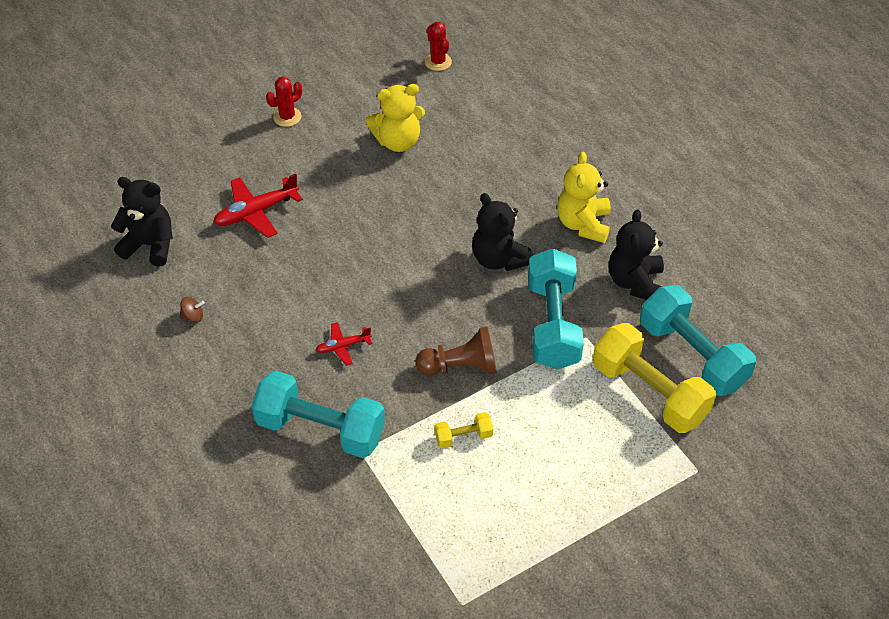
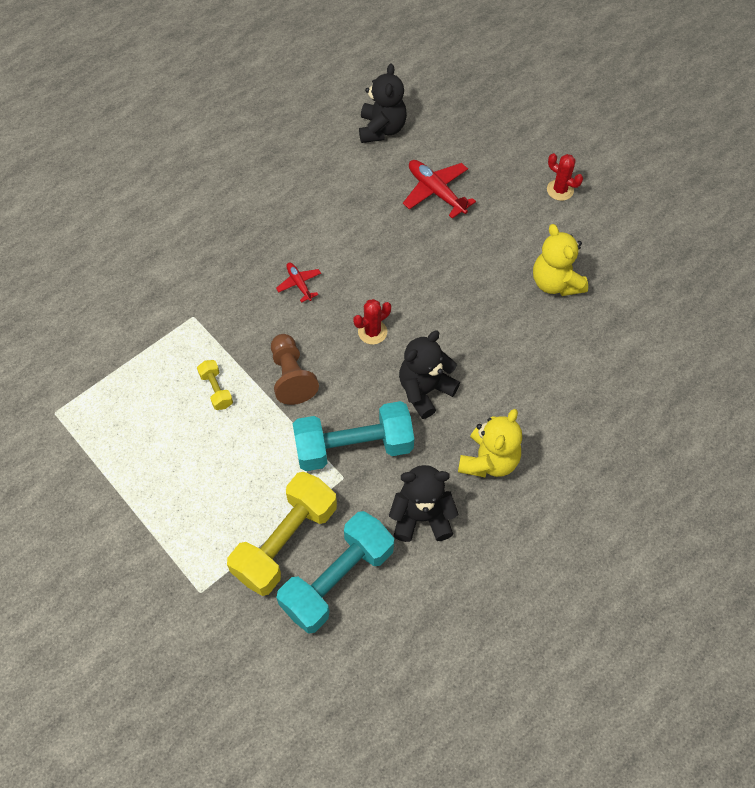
camera: 80 degrees right, 10 degrees up
brown spinning top [179,297,205,323] -> none
turquoise dumbbell [252,371,385,458] -> none
red cactus [425,22,452,71] -> red cactus moved to [353,299,391,345]
yellow teddy bear [557,152,611,243] -> yellow teddy bear turned 120 degrees clockwise [458,409,522,477]

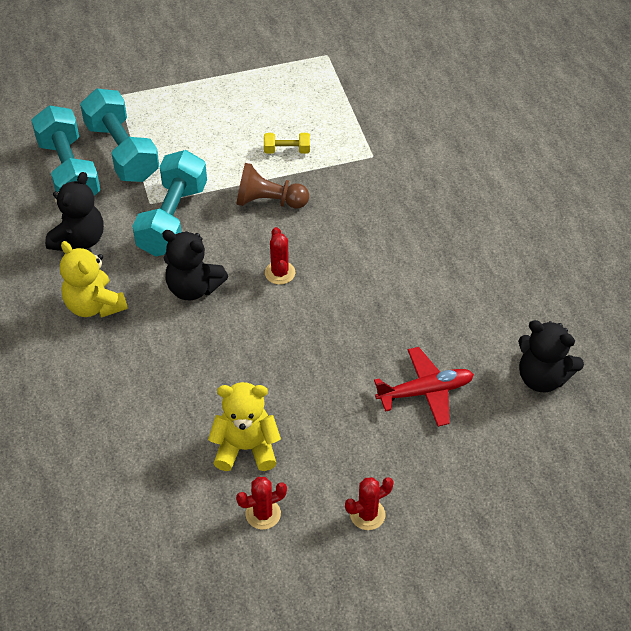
camera: 115 degrees right, 10 degrees down
yellow dumbbell [227,472,337,596] -> turquoise dumbbell [80,88,159,182]
red plane [276,263,321,303] -> none
black teddy bear [399,331,460,419] -> black teddy bear turned 135 degrees clockwise [162,230,228,300]
none -> red cactus [236,477,287,529]

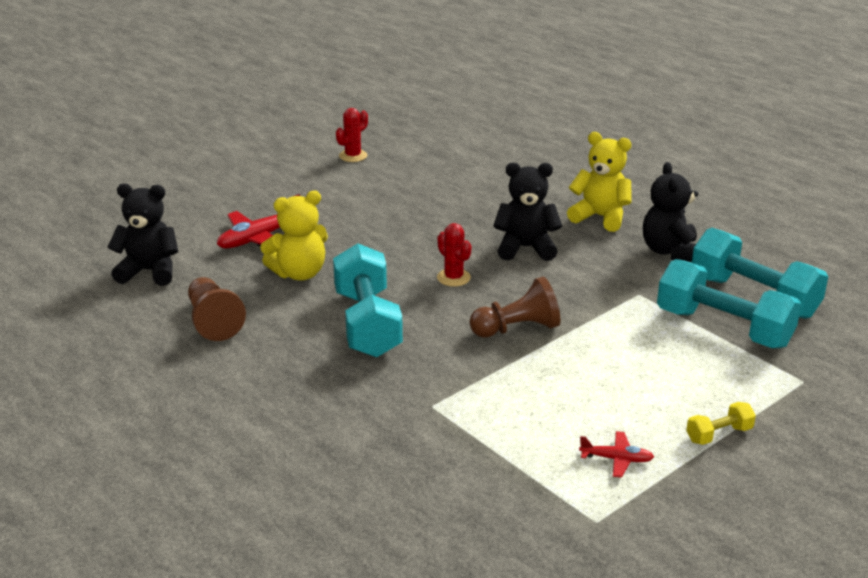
camera: 155 degrees right, 20 degrees down
turquoise dumbbell [132,150,207,257] -> turquoise dumbbell moved to [333,243,403,357]
yellow teddy bear [208,382,281,471] -> yellow teddy bear moved to [260,191,328,280]
yellow dumbbell [264,133,310,154] -> yellow dumbbell moved to [686,402,756,445]
red cactus [345,477,394,530] -> none
none -> brown pawn [188,277,246,341]
none -> red plane [579,431,654,478]

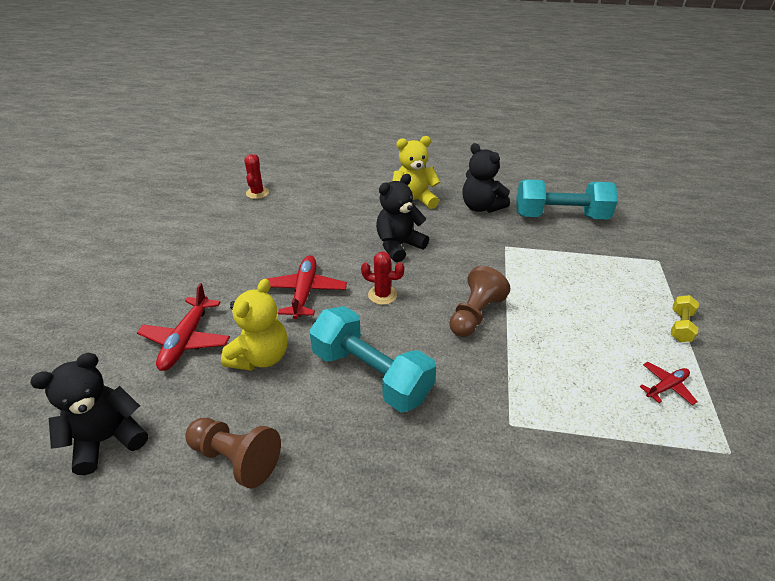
camera: 40 degrees left, 10 degrees up
red cactus [336,108,368,162] -> red cactus moved to [244,154,269,199]
turquoise dumbbell [657,259,801,348] -> none
none -> red plane [267,255,347,319]

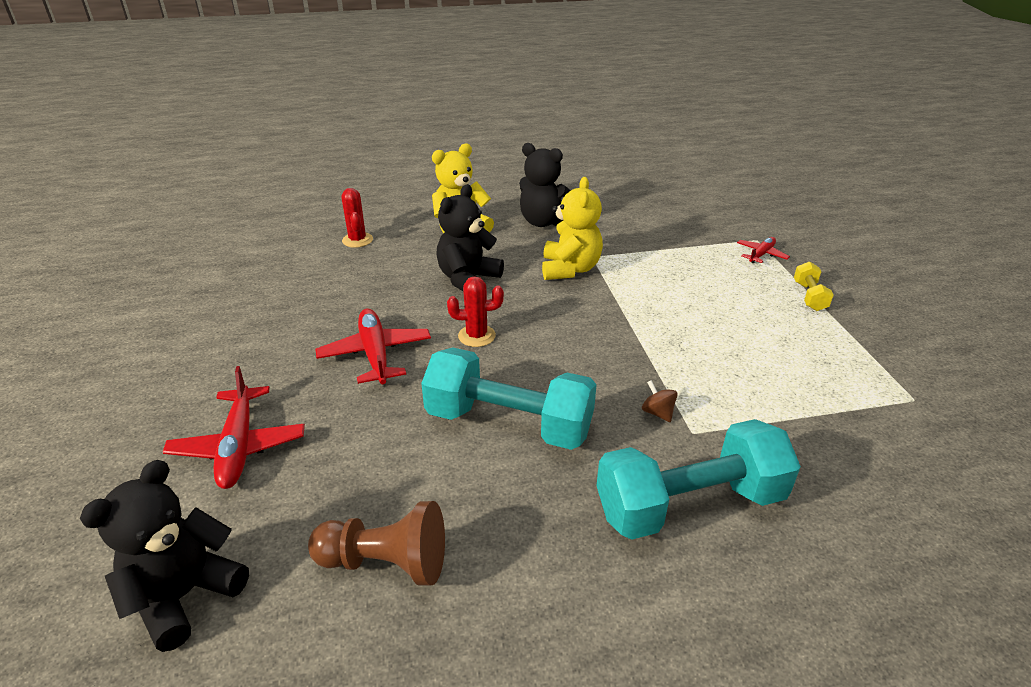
camera: 20 degrees left, 5 degrees down
yellow teddy bear [221,279,288,371] -> yellow teddy bear moved to [542,177,603,280]
red cactus [244,154,269,199] -> red cactus moved to [341,188,373,248]
brown pawn [449,266,510,337] -> none
turquoise dumbbell [516,180,618,220] -> turquoise dumbbell moved to [596,419,801,540]
red plane [639,362,698,405] -> red plane moved to [737,237,790,263]
none -> brown spinning top [642,380,678,422]

